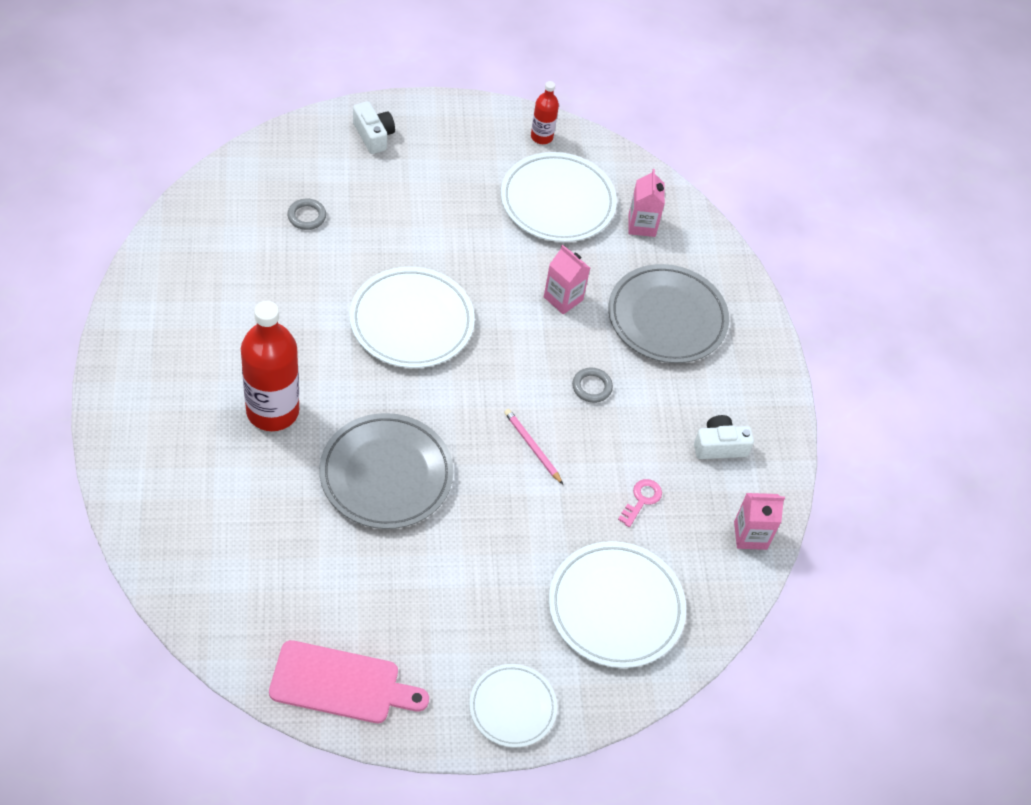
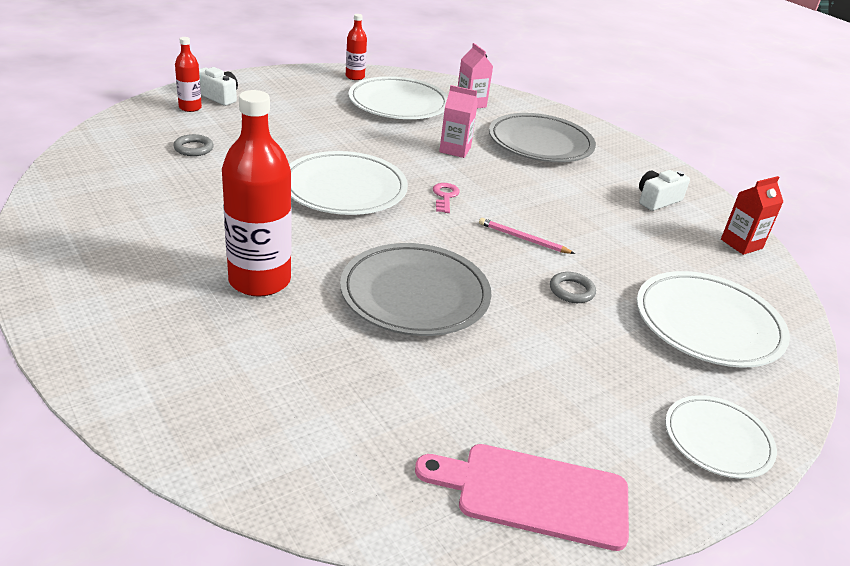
camera: 25 degrees left, 20 degrees down
pink cutting board [269,640,429,723] -> pink cutting board turned 150 degrees counterclockwise [415,444,629,551]
grey ring [572,368,613,403] -> grey ring moved to [550,272,596,303]
pink key [618,479,662,527] -> pink key moved to [433,183,460,213]
pink carton [734,493,785,550] -> red carton [721,176,783,255]
none -> red bottle [175,37,202,112]

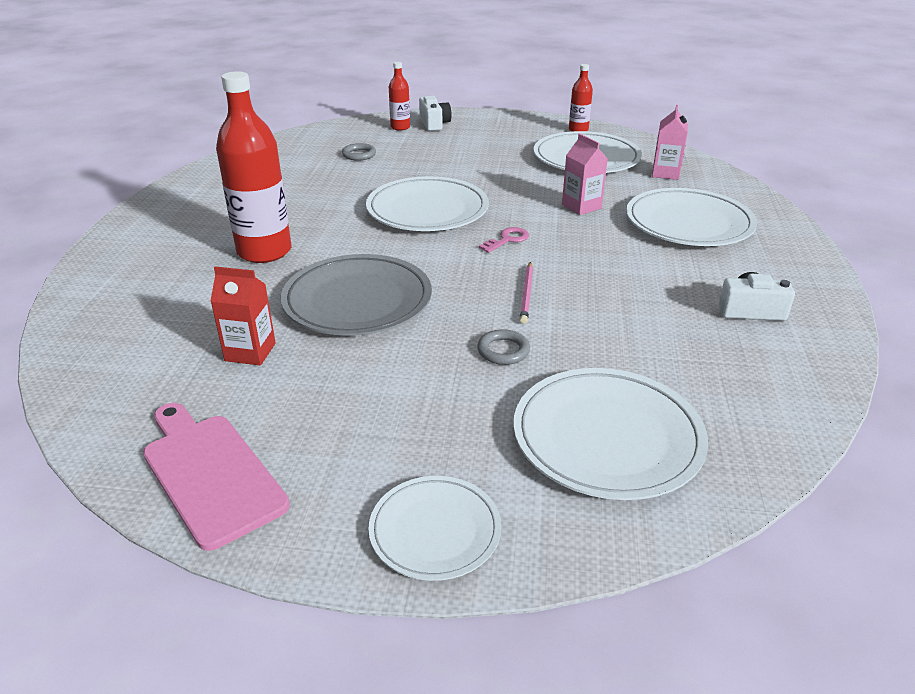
camera: 45 degrees right, 0 degrees up
pink pencil [479,218,575,254] -> pink pencil turned 150 degrees counterclockwise [520,262,533,324]
grey plate [489,113,596,162] -> white plate [626,188,757,246]
red carton [721,176,783,255] -> red carton moved to [211,267,276,365]

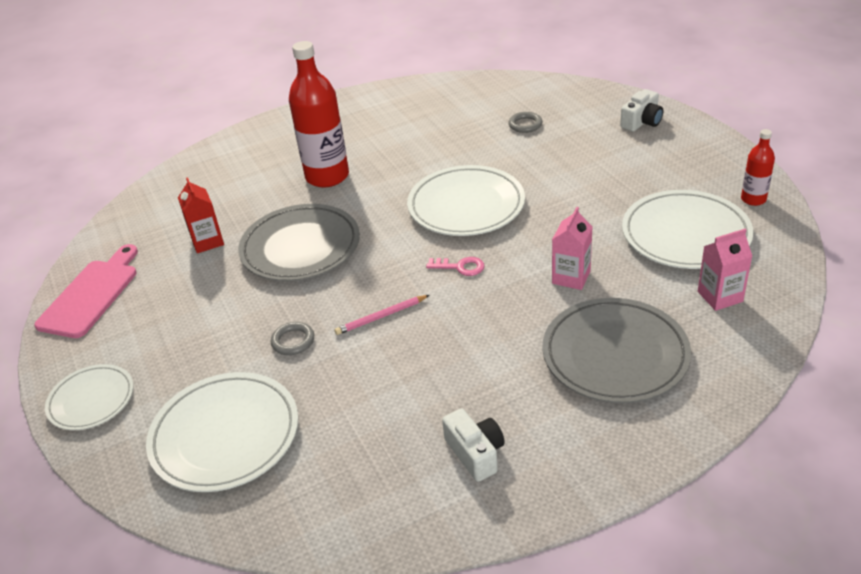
camera: 60 degrees right, 5 degrees up
red bottle [389,62,410,131] -> none
white plate [626,188,757,246] -> grey plate [543,298,691,403]

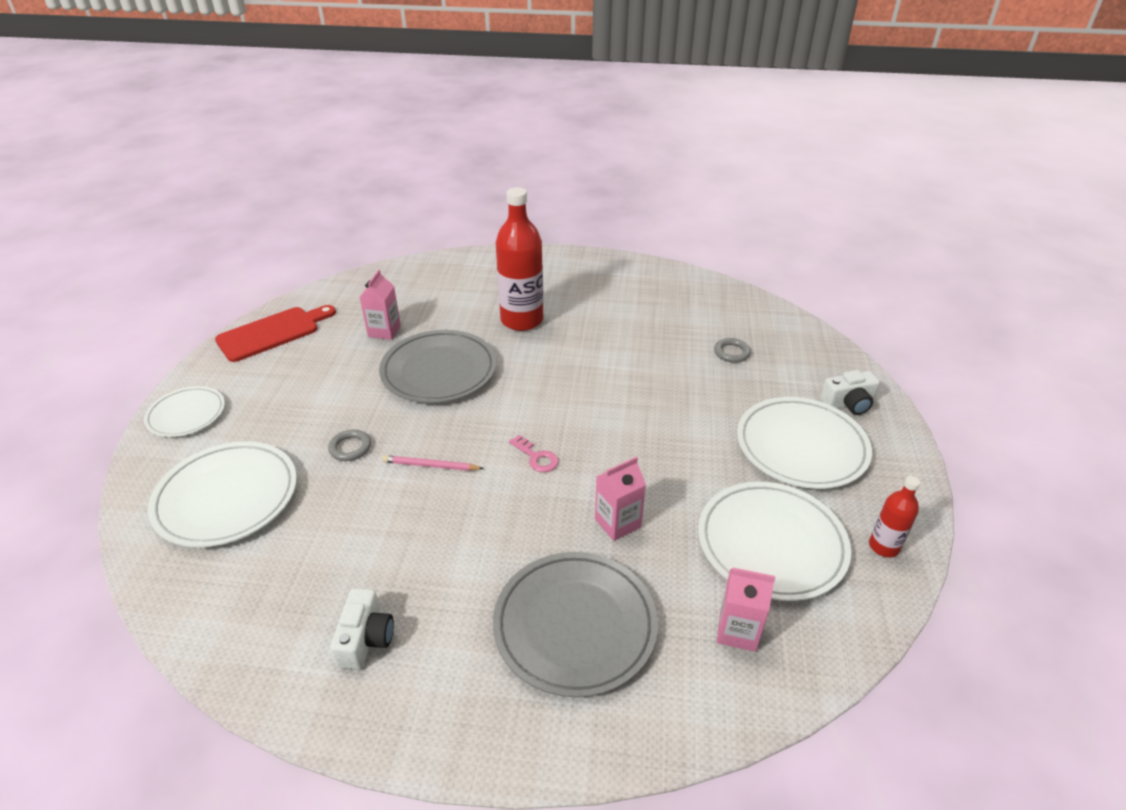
camera: 30 degrees right, 0 degrees up
pink cutting board [34,244,138,338] -> red cutting board [215,305,336,362]
red carton [178,177,224,253] -> pink carton [359,270,401,340]
white plate [407,165,525,236] -> white plate moved to [737,397,872,489]

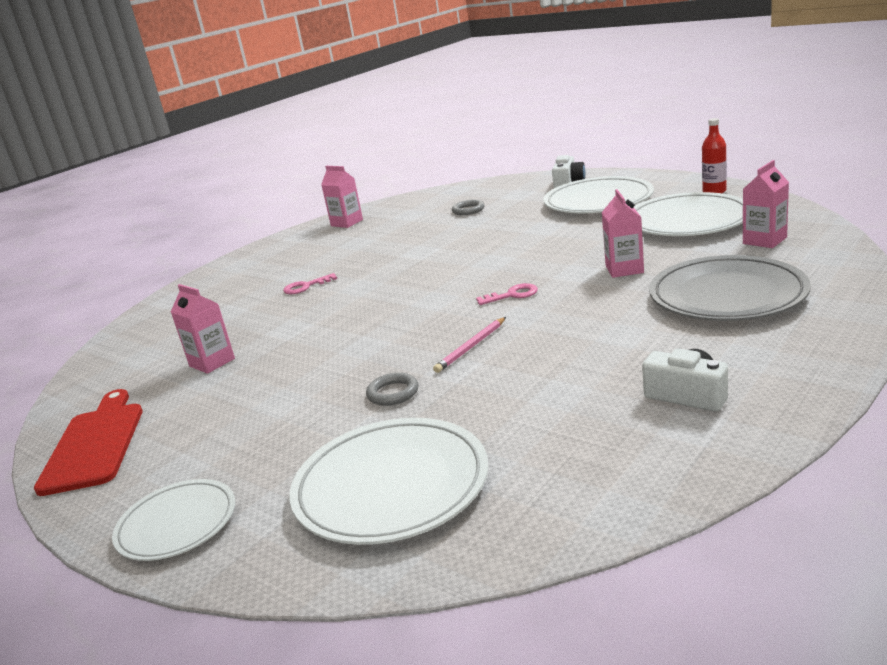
camera: 55 degrees left, 15 degrees down
grey plate [379,330,497,403] -> none
red bottle [495,187,543,331] -> pink key [283,273,337,294]
none -> pink carton [321,166,363,228]

